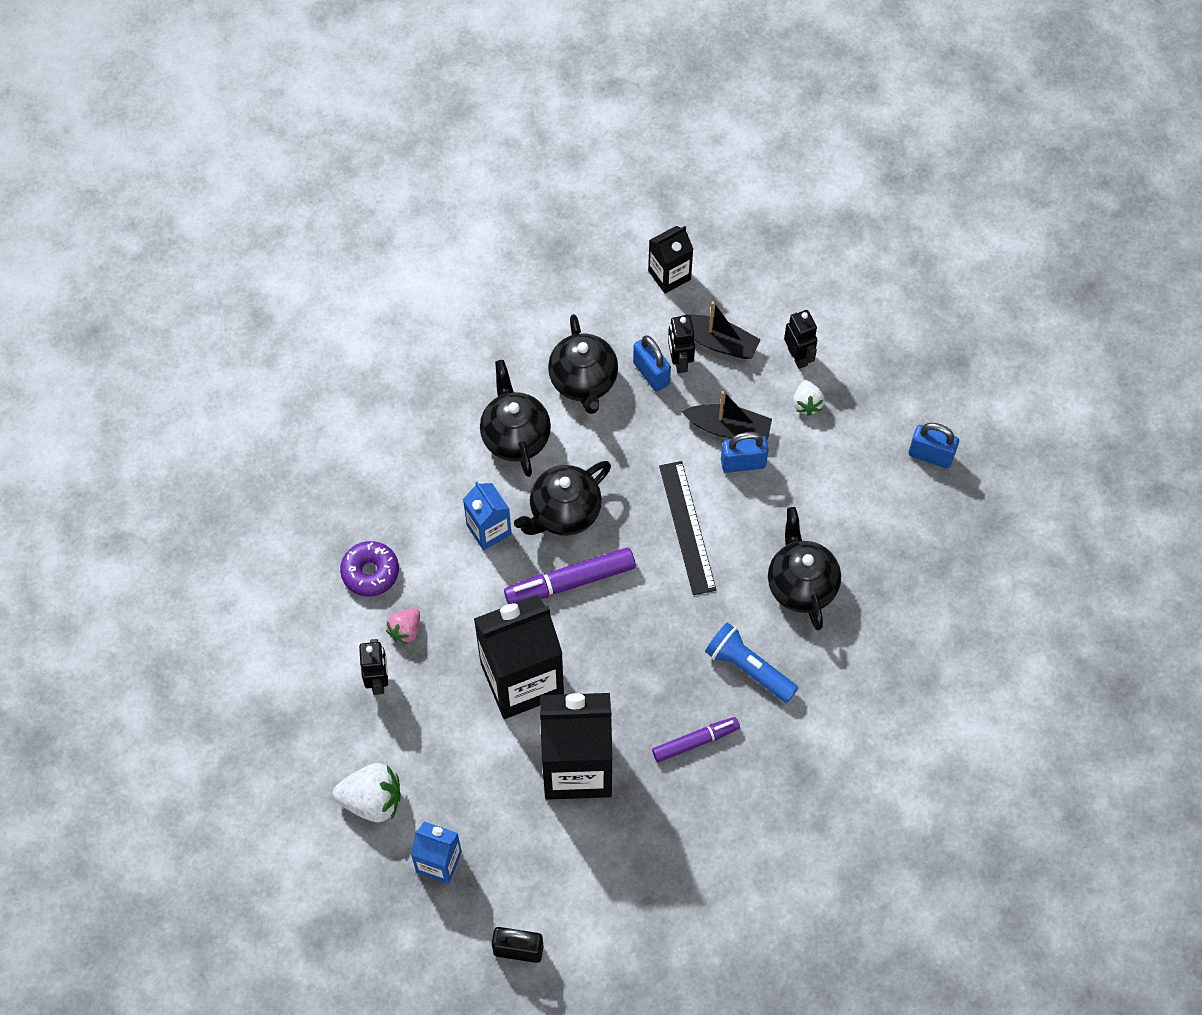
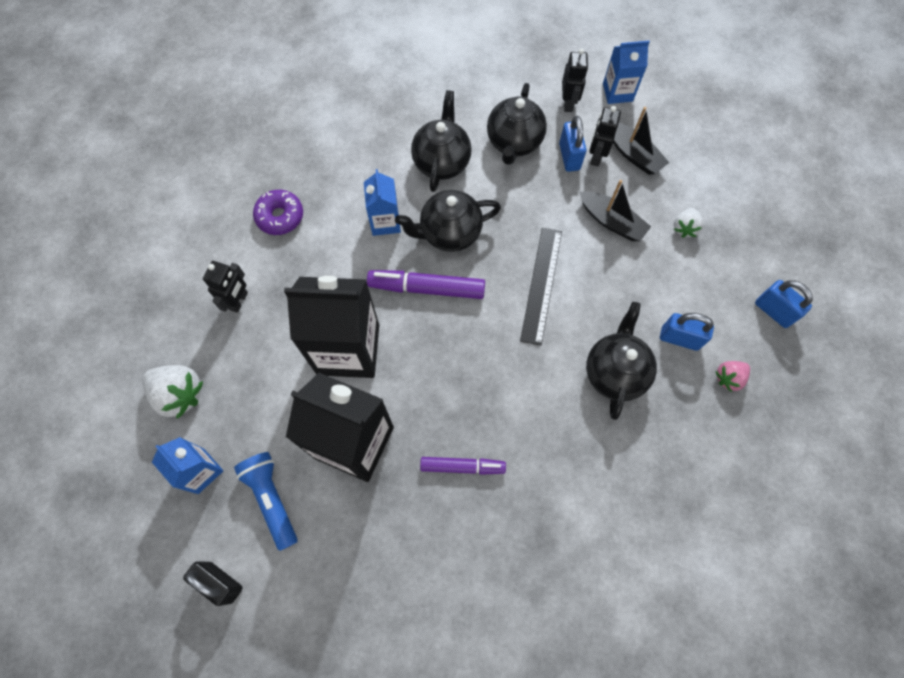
camera: 25 degrees right, 5 degrees up
pink strawberry [386,608,420,644] -> pink strawberry moved to [715,361,750,392]
black carton [648,226,693,294] -> blue carton [603,41,650,104]
blue flashlight [705,622,798,703] -> blue flashlight moved to [234,452,298,551]
blue padlock [721,432,769,473] -> blue padlock moved to [660,313,714,351]
black robot [784,310,817,369] -> black robot moved to [562,48,588,112]

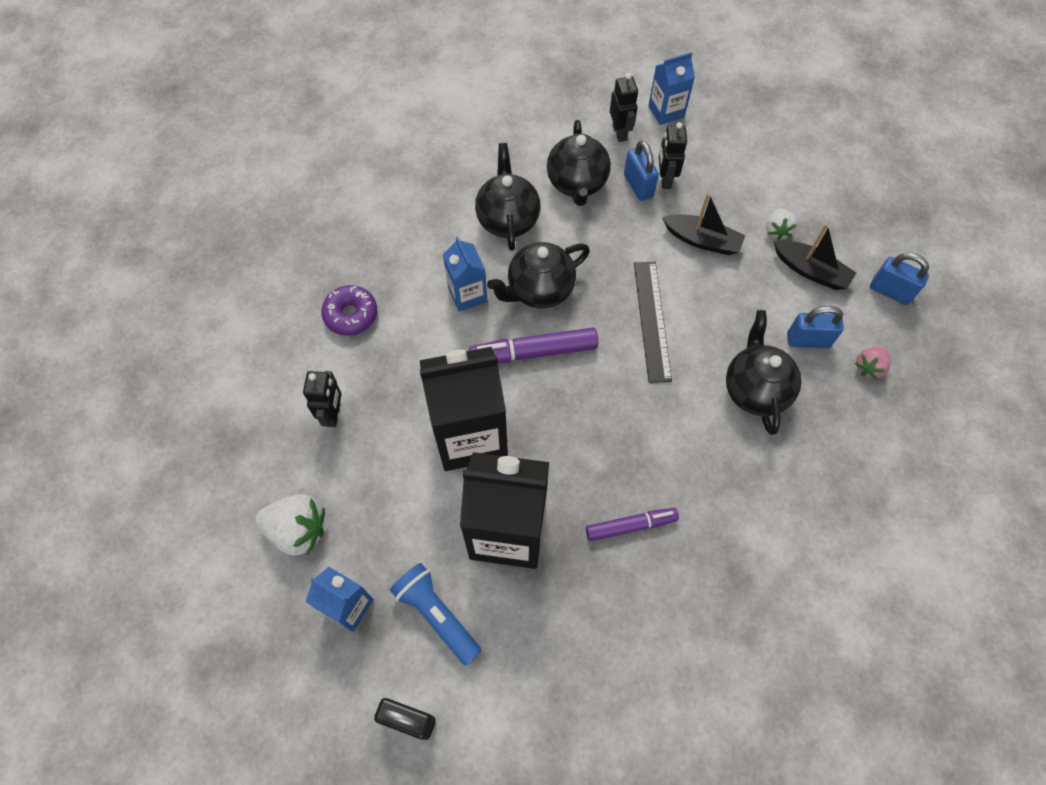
camera: 15 degrees left, 5 degrees down
black boat [613,107,669,175] -> black boat moved to [774,223,856,290]

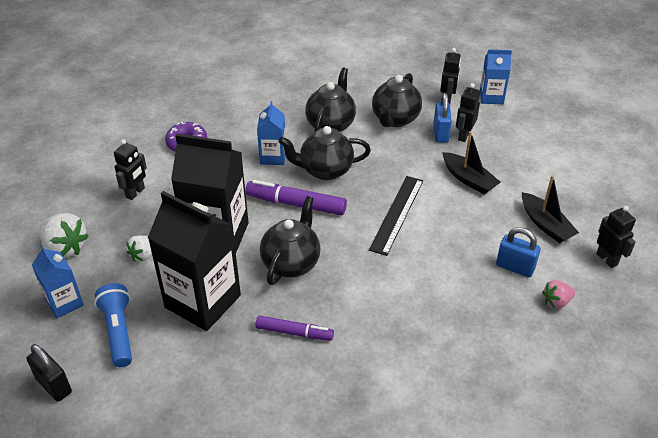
camera: 25 degrees right, 20 degrees down
black teapot [726,310,802,435] -> black teapot moved to [260,196,320,285]
white strawberry [766,208,797,240] -> white strawberry moved to [126,235,152,262]
blue padlock [870,253,929,305] -> black robot [596,206,636,268]

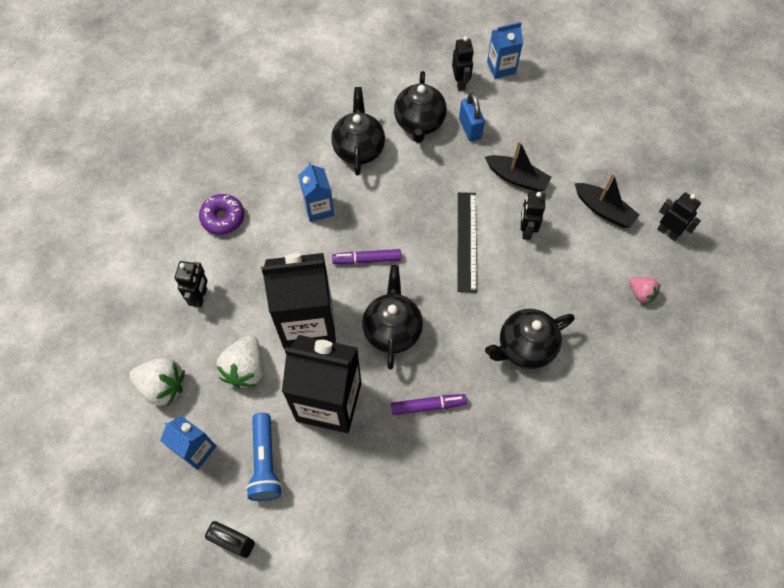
camera: 20 degrees left, 20 degrees up
blue flashlight [94,283,132,367] -> blue flashlight turned 150 degrees counterclockwise [246,413,282,501]
white strawberry [126,235,152,262] -> white strawberry [216,335,264,388], size x1.69
purple marker [245,180,347,215] -> purple marker [332,249,401,264], size x0.66
black teapot [278,126,371,180] -> black teapot moved to [485,309,574,369]
black robot [456,83,480,142] -> black robot moved to [521,192,545,240]
blue padlock [496,227,541,277] -> none
pink strawberry [542,280,575,309] -> pink strawberry turned 90 degrees counterclockwise [629,277,660,304]

